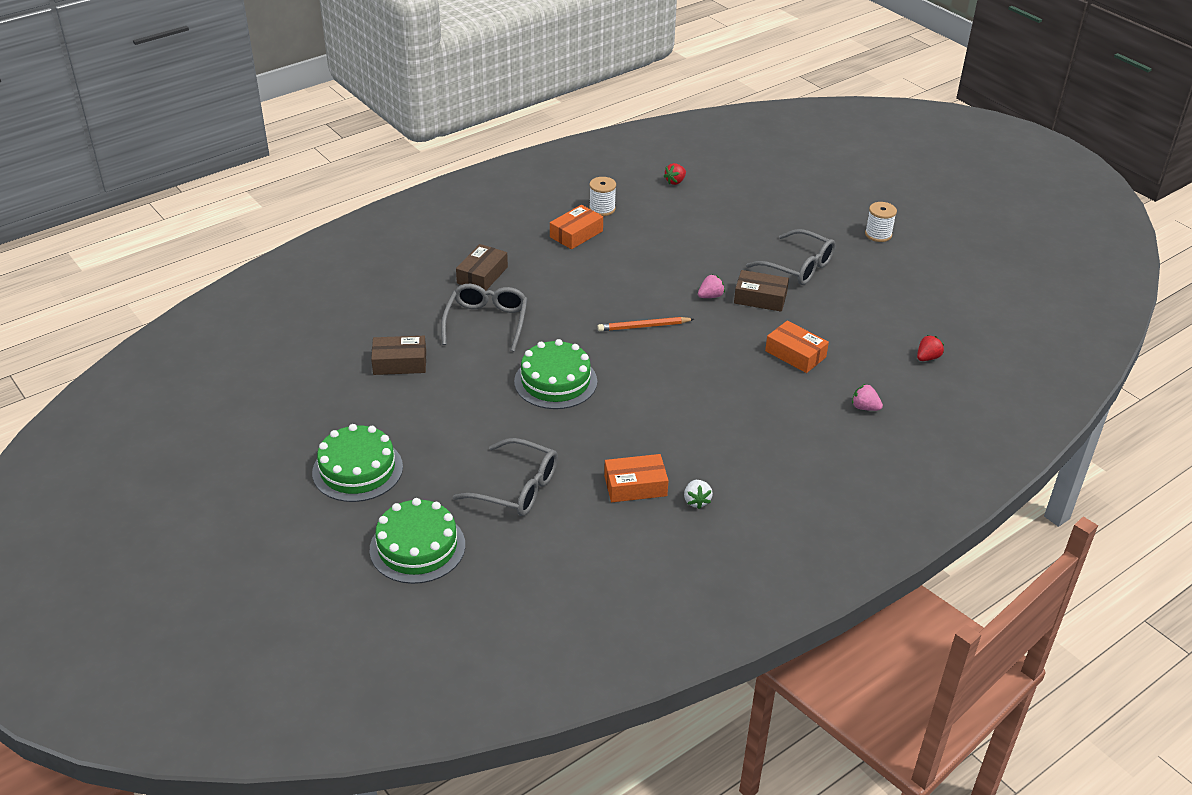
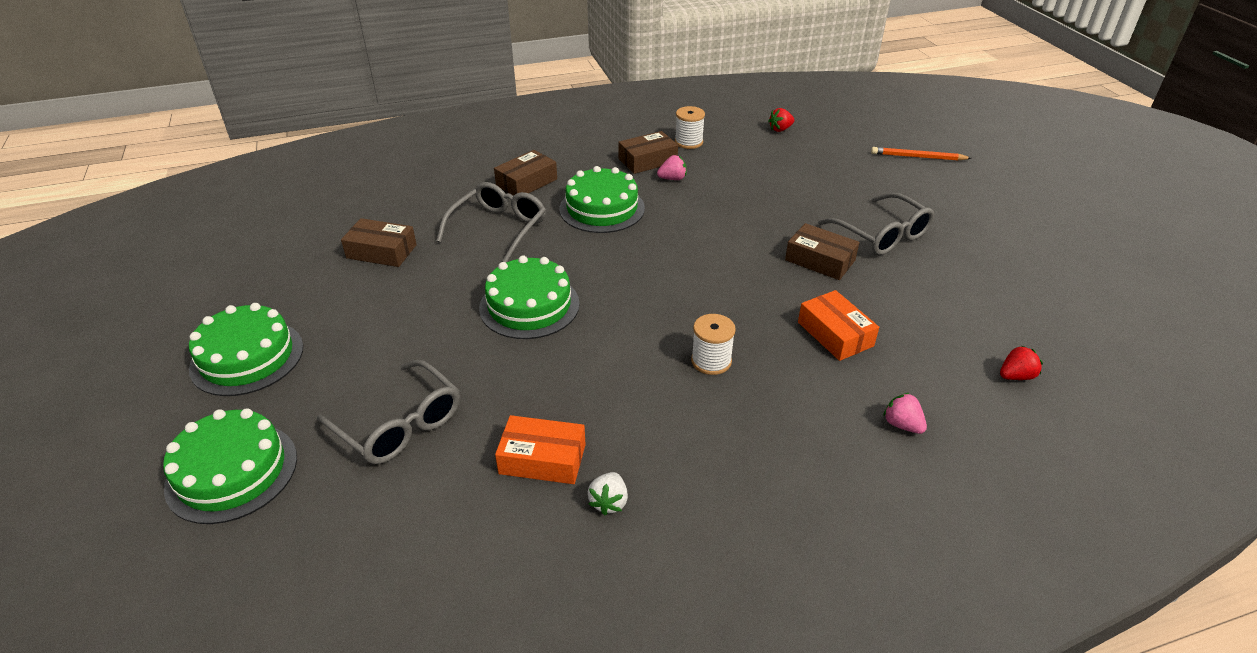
camera: 20 degrees right, 0 degrees up
orange box [550,205,603,249] -> brown box [618,131,678,174]
orange pencil [598,317,694,331] -> orange pencil moved to [871,147,972,161]
pink strawberry [698,274,725,298] -> pink strawberry moved to [657,155,686,180]
white spool [865,202,897,242] -> white spool moved to [691,314,736,375]
none -> green cake [559,166,645,233]

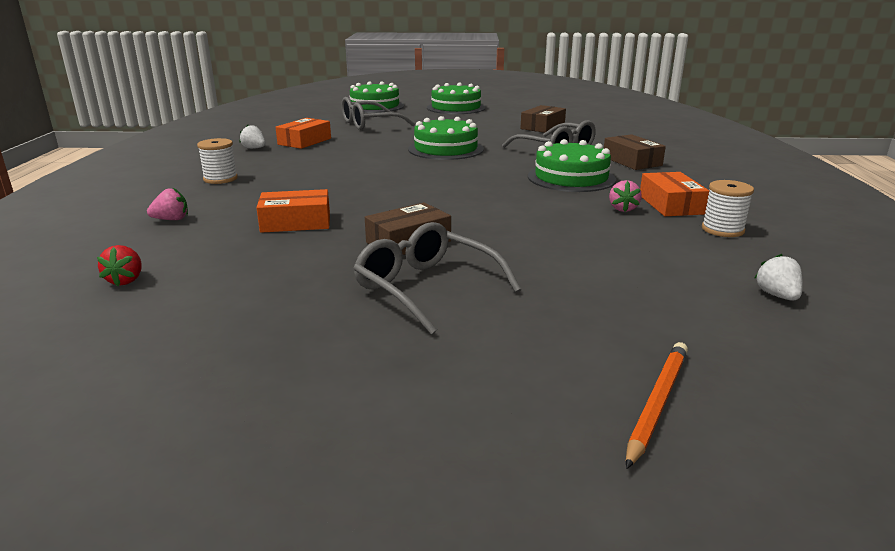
camera: 110 degrees right, 15 degrees down
brown box [618,131,678,174] -> orange box [640,172,710,216]
white spool [691,314,736,375] -> white spool moved to [197,138,238,184]
red strawberry [768,108,794,132] -> white strawberry [755,254,803,301]
grey glasses [818,193,934,255] -> grey glasses turned 60 degrees clockwise [353,222,521,335]

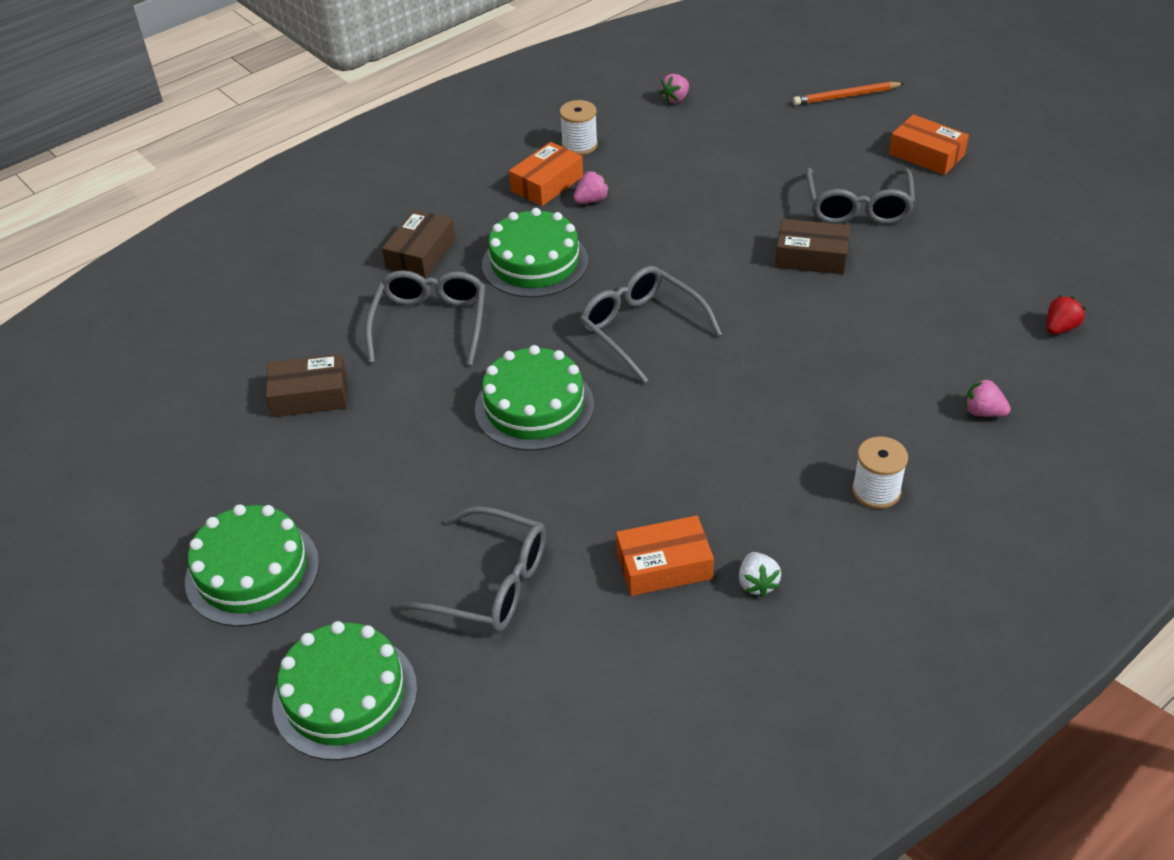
camera: 130 degrees left, 20 degrees up
orange box [256,189,330,233] -> orange box moved to [889,114,969,175]
white strawberry [755,254,803,301] -> pink strawberry [659,74,689,103]
none -> grey glasses [580,266,722,383]

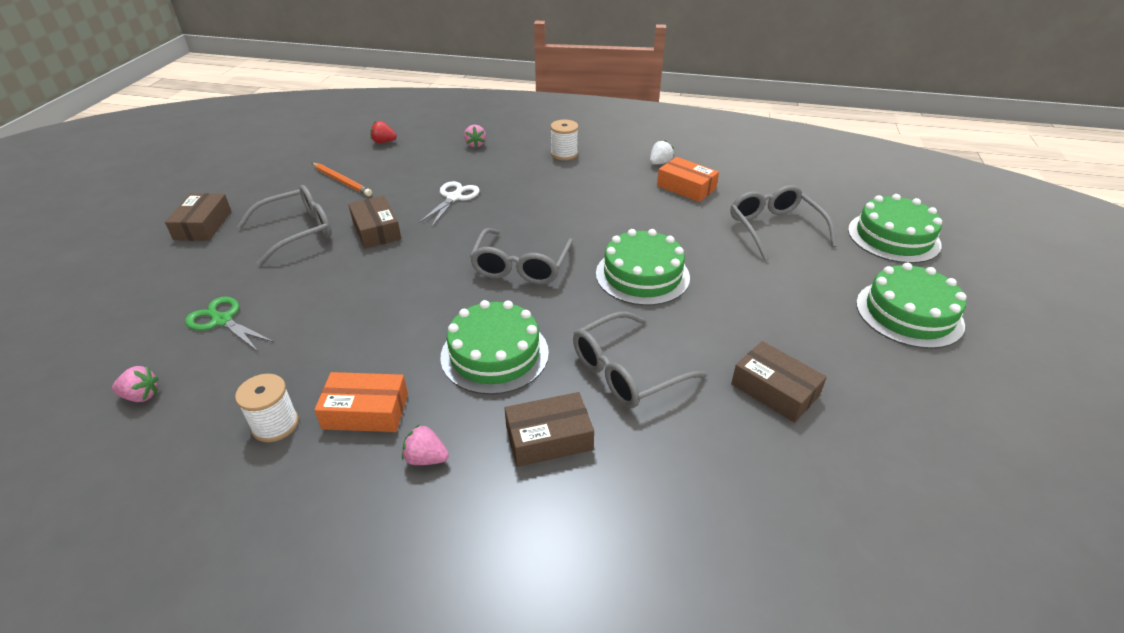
camera: 130 degrees left, 5 degrees down
pink strawberry [573,171,609,203] -> pink strawberry moved to [402,424,449,465]
orange pencil [793,82,905,105] -> orange pencil moved to [312,163,372,196]
orange box [889,114,969,175] -> brown box [165,193,232,241]
none -> green scissors [185,297,275,351]
none -> white scissors [419,181,480,226]

